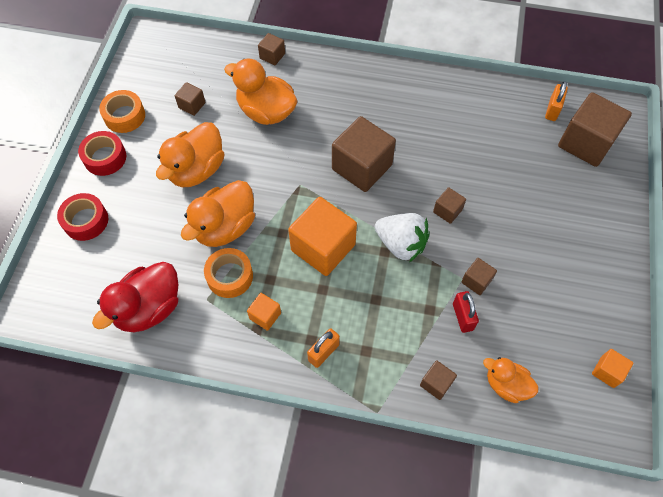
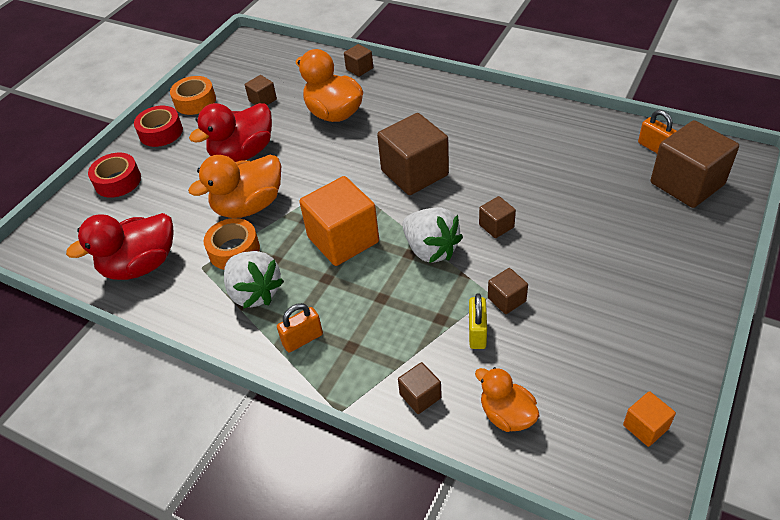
camera: 20 degrees right, 15 degrees down
orange duck [156,122,224,187] -> red duck [189,103,272,162]
orange cube [247,293,281,331] -> white strawberry [224,251,284,309]
red padlock [453,291,479,333] -> yellow padlock [469,293,487,349]
orange padlock [545,81,568,121] -> orange padlock turned 75 degrees counterclockwise [638,110,677,153]

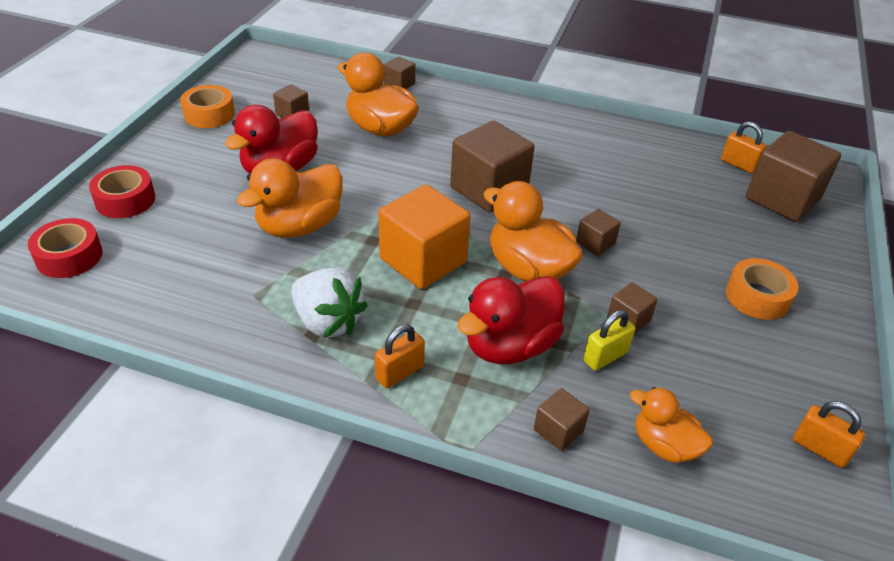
camera: 15 degrees left, 5 degrees down
red duck [66,213,174,280] -> red duck moved to [457,276,565,365]
red tape [134,106,183,147] -> red tape moved to [28,218,103,278]
orange tape [204,218,260,270] -> orange tape moved to [726,258,799,320]
white strawberry [402,207,463,263] -> orange duck [483,181,583,282]
yellow padlock [469,293,487,349] -> yellow padlock turned 60 degrees clockwise [583,310,635,371]
orange cube [623,391,676,447] -> orange padlock [793,401,865,468]

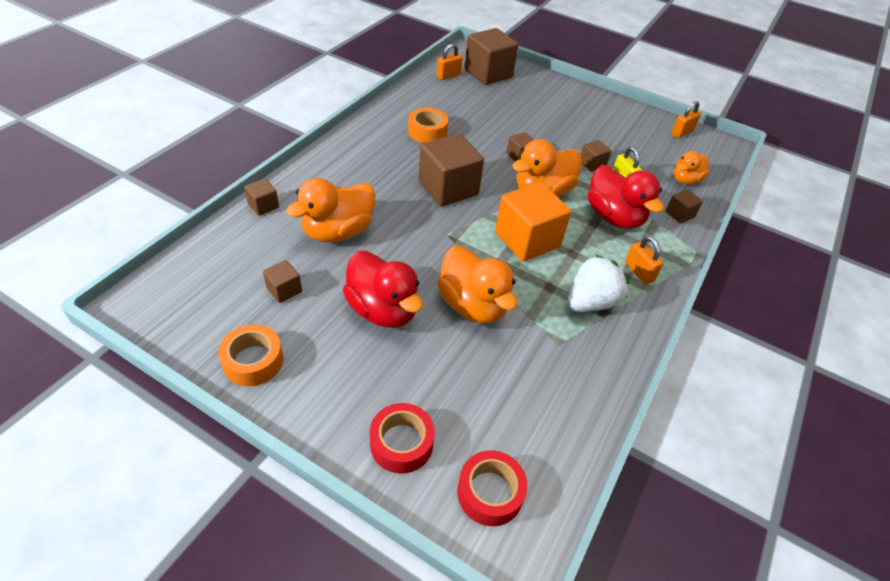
camera: 80 degrees left, 5 degrees up
orange tape [726,258,799,320] -> orange tape moved to [408,108,448,143]

